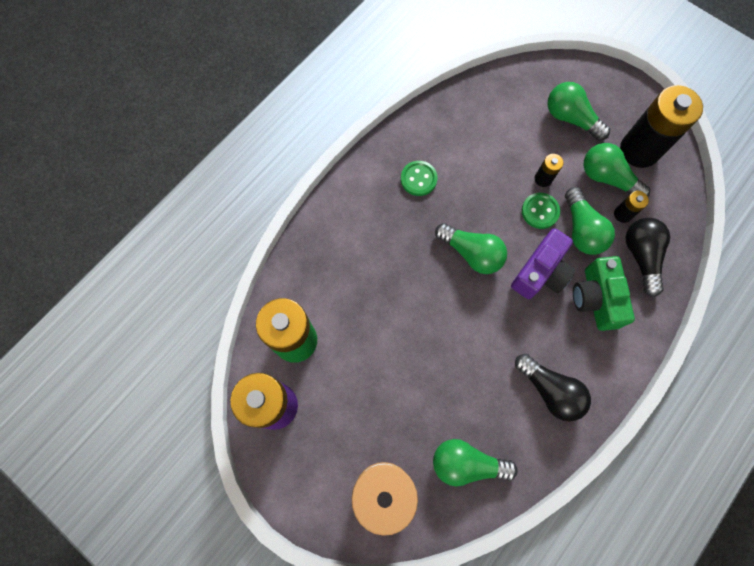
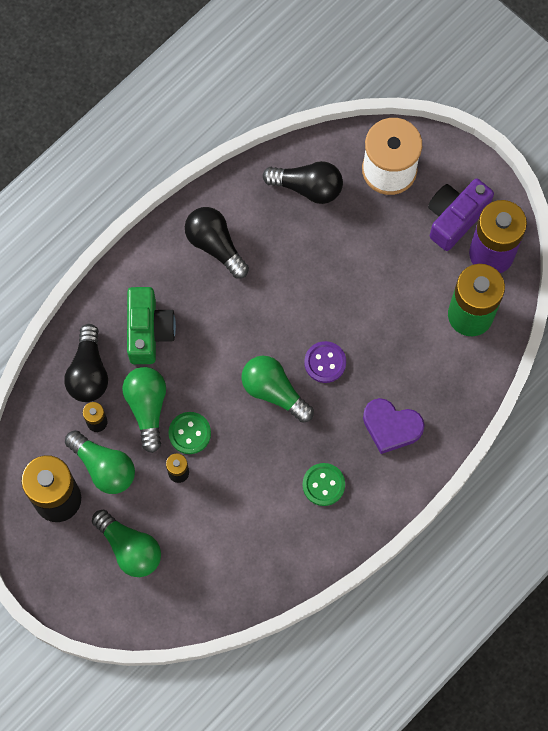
camera: 175 degrees left, 0 degrees up
green light bulb [433,439,518,486] -> black light bulb [263,161,343,204]
purple camera [511,228,576,299] -> purple camera moved to [428,179,494,251]
none -> purple button [304,341,346,383]
none -> purple heart [363,398,425,454]

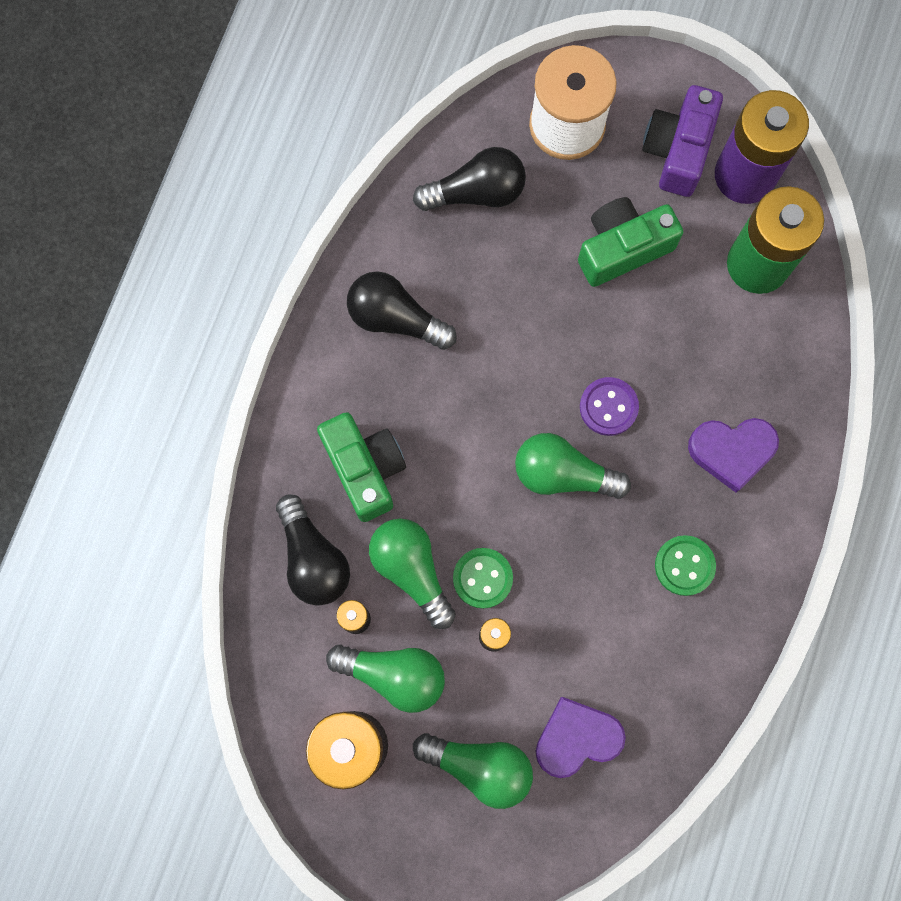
camera: 25 degrees left, 5 degrees up
none -> purple heart [535,697,626,778]
none -> green camera [578,197,683,287]

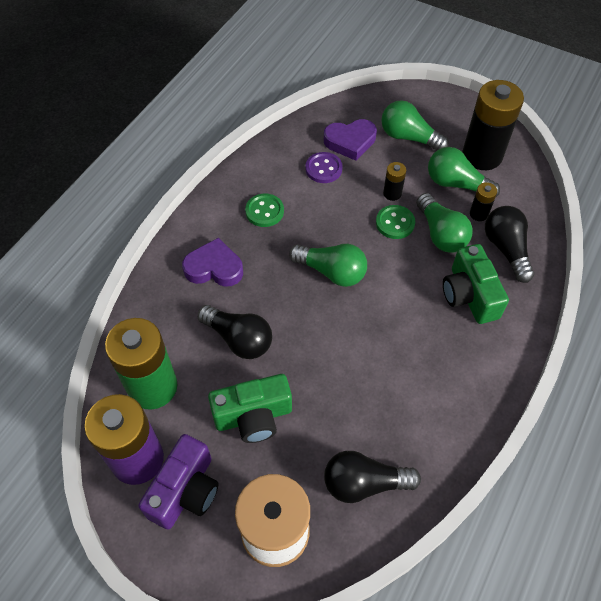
camera: 170 degrees left, 20 degrees down
black light bulb [347,271,457,350] -> black light bulb moved to [198,305,272,359]
purple button [580,377,639,436] -> purple button moved to [305,152,343,183]

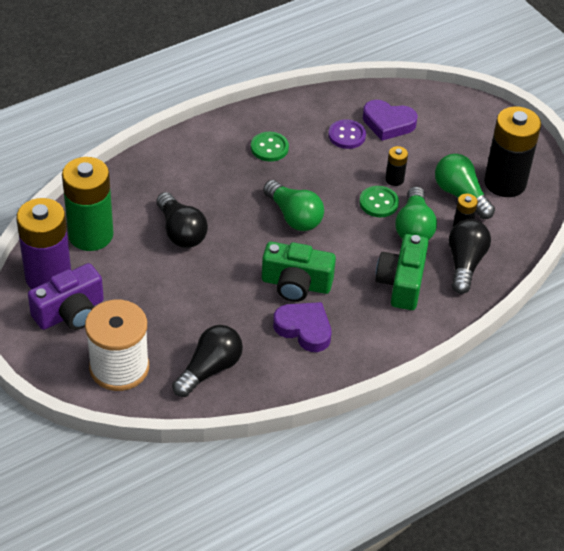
camera: 25 degrees right, 10 degrees down
purple heart [182,238,243,287] -> purple heart moved to [273,302,331,352]
green camera [208,374,292,443] -> green camera moved to [262,242,336,302]
black light bulb [324,451,421,503] -> black light bulb turned 105 degrees clockwise [172,325,243,397]
green light bulb [381,100,449,150] -> none

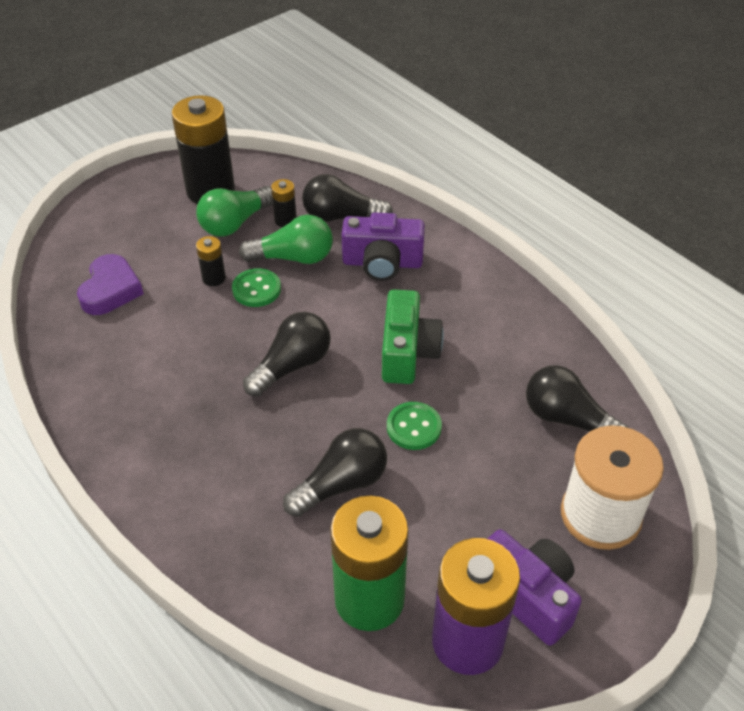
camera: 95 degrees left, 0 degrees up
green button [251,132,289,162] -> green button moved to [387,402,442,450]
green light bulb [263,180,324,231] -> black light bulb [243,312,331,397]
purple heart [273,302,331,352] -> none
purple button [328,119,366,149] -> none
green camera [376,234,429,310] -> purple camera [342,212,425,281]

